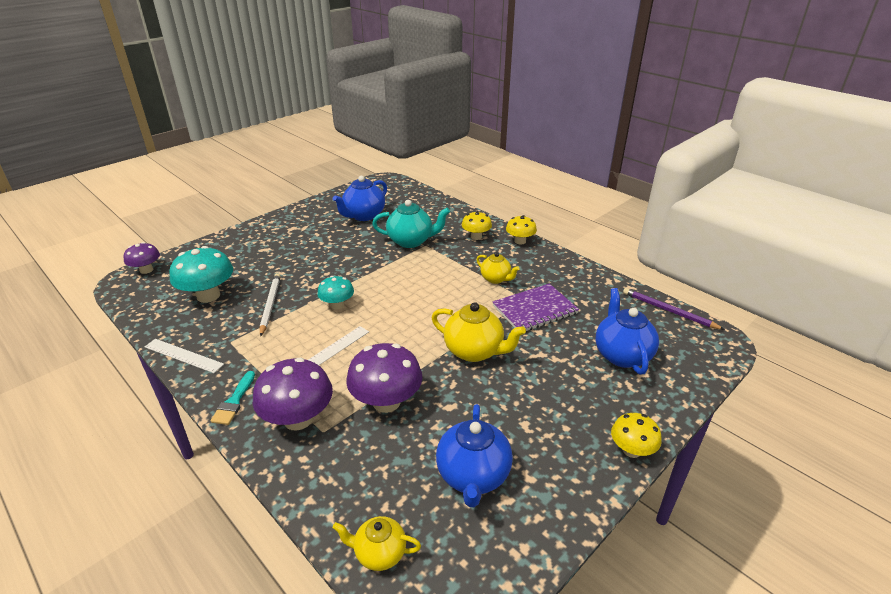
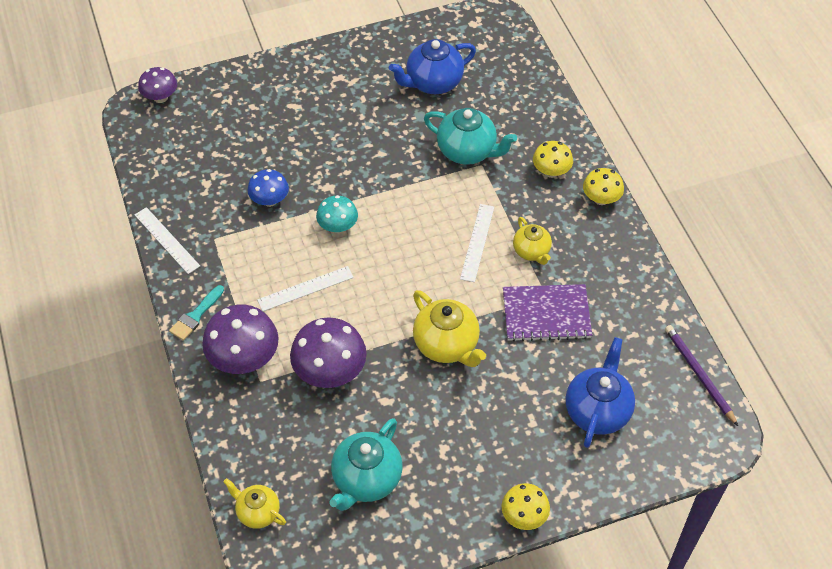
camera: 25 degrees right, 20 degrees up
turquoise mushroom [169,246,233,303] -> none
white pencil [260,273,281,337] -> blue mushroom [247,169,289,207]
blue teapot [436,404,513,507] -> turquoise teapot [329,418,403,511]
none -> white ruler [460,204,494,282]

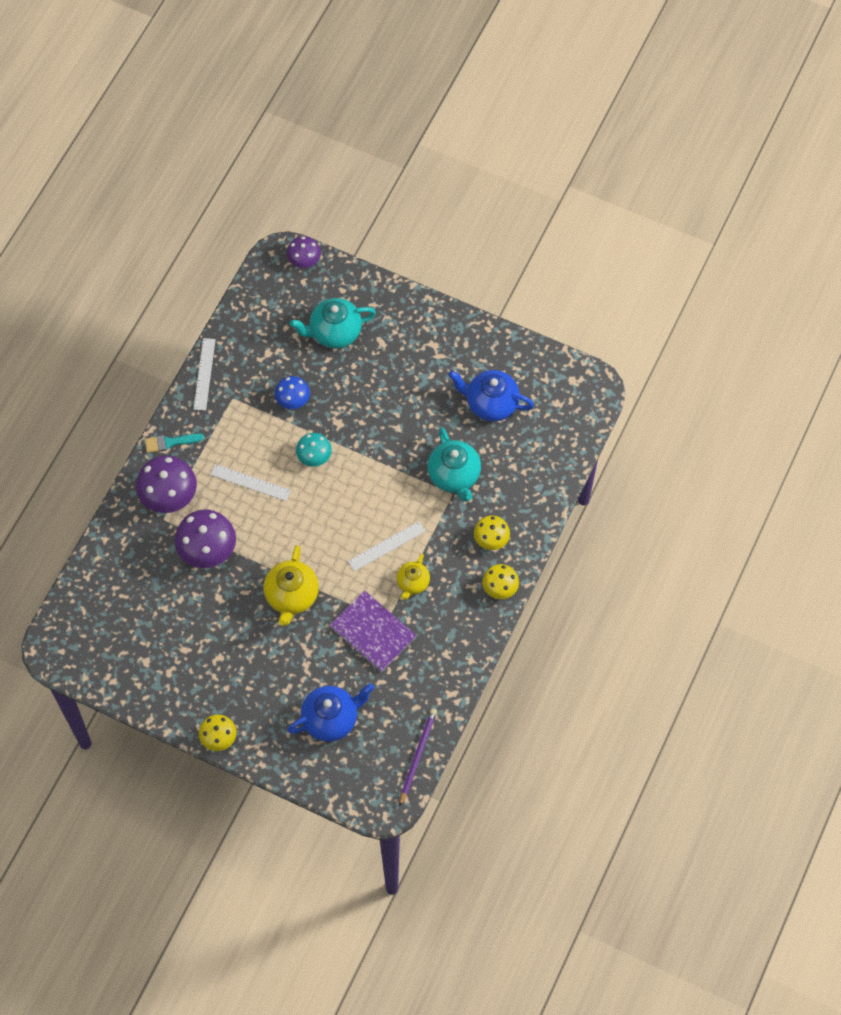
camera: 45 degrees right, 10 degrees up
yellow teapot [223,478,286,529] -> none
turquoise teapot [329,418,403,511] -> turquoise teapot moved to [290,298,376,349]

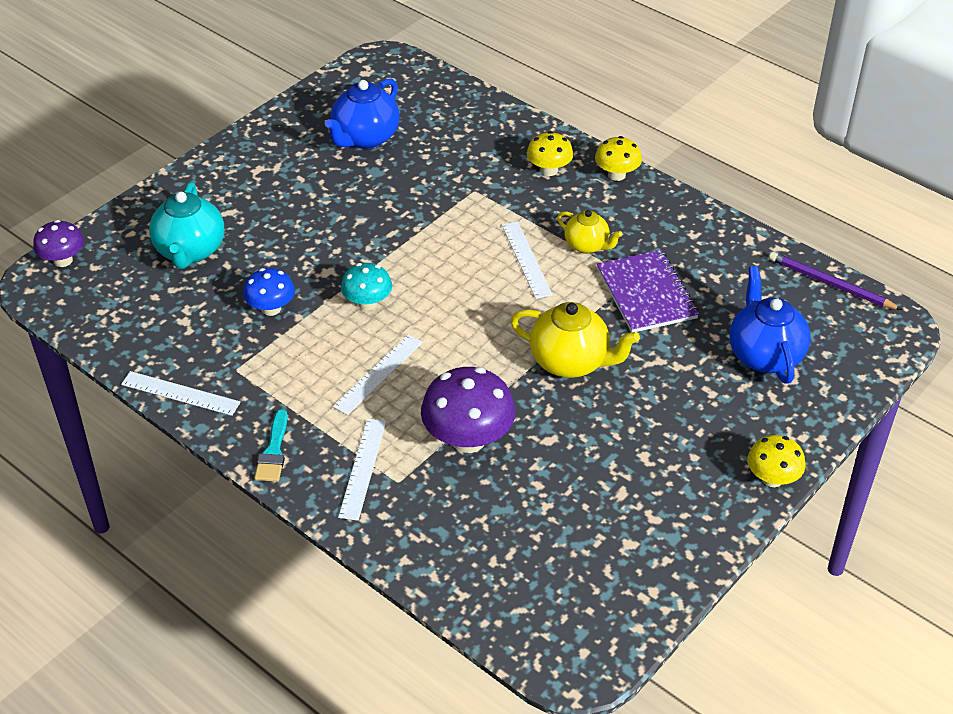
camera: 75 degrees left, 20 degrees down
purple mushroom [136,455,197,513] -> white ruler [338,419,386,521]
purple notebook [329,591,417,672] -> purple notebook turned 75 degrees counterclockwise [597,250,699,332]
turquoise teapot [427,427,481,502] -> none

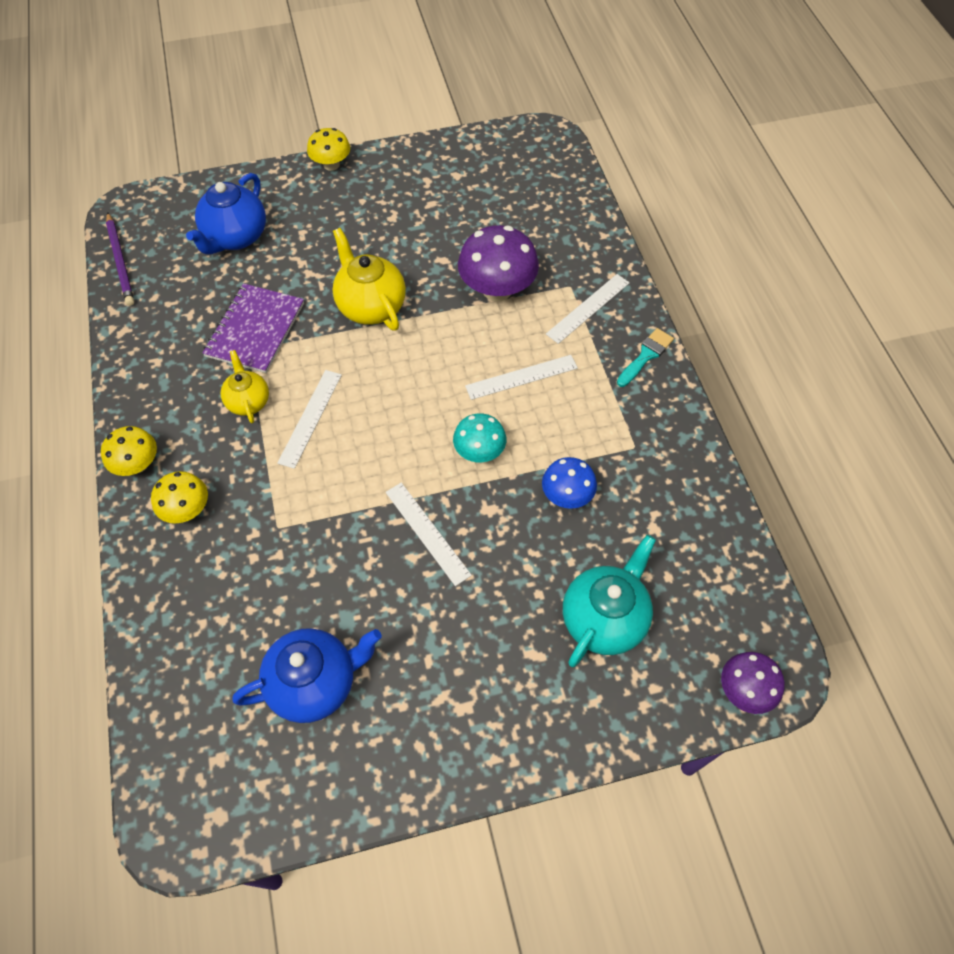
camera: 145 degrees left, 15 degrees up
white ruler [121,371,241,416] -> white ruler moved to [385,482,472,586]

